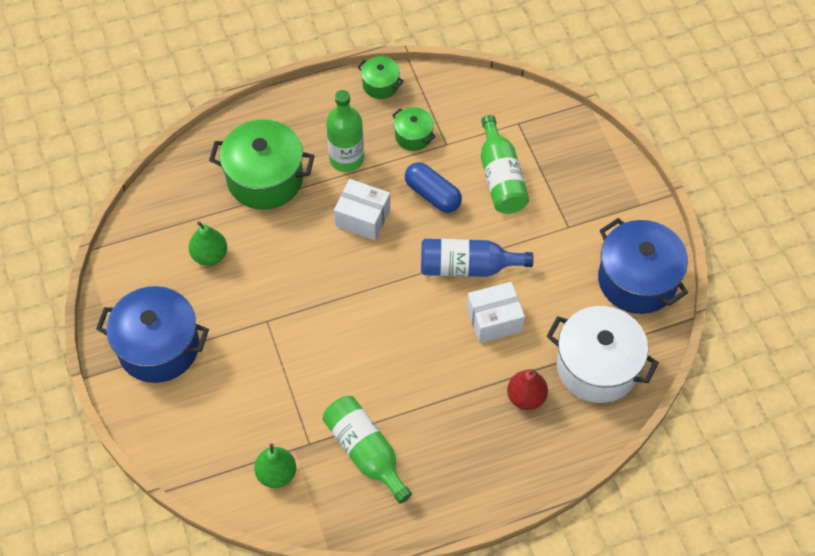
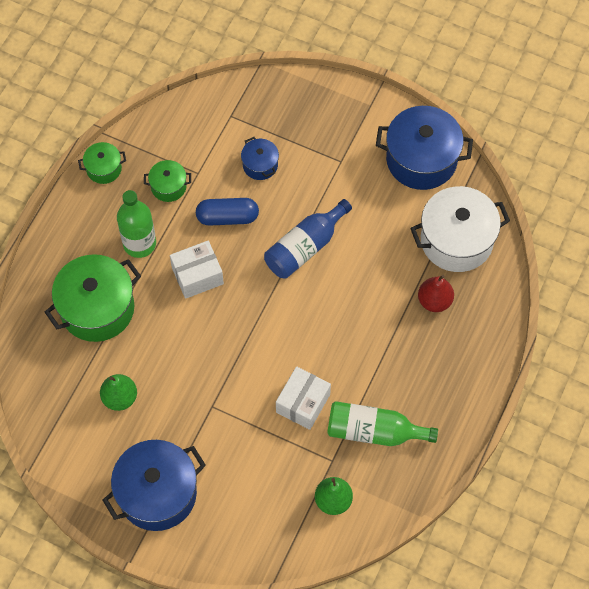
camera: 45 degrees left, 5 degrees up
white box [467,282,525,343] -> white box moved to [276,366,331,430]
green bottle [481,115,529,214] -> blue pot [241,137,279,180]

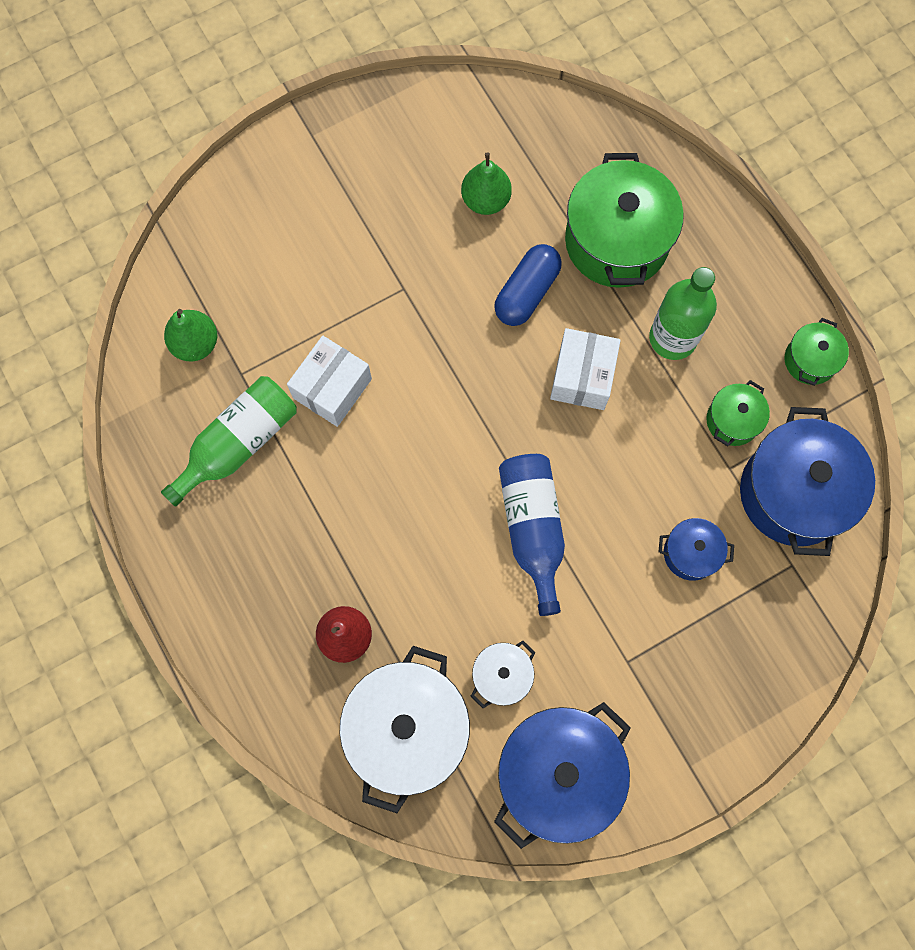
camera: 125 degrees right, 10 degrees up
blue pot [103,440,206,531] -> blue pot moved to [740,407,875,556]
blue capsule [196,198,259,226] -> blue capsule moved to [494,244,562,326]
white box [276,366,331,430] -> white box turned 60 degrees clockwise [287,336,372,427]
none -> white pot [471,641,536,708]

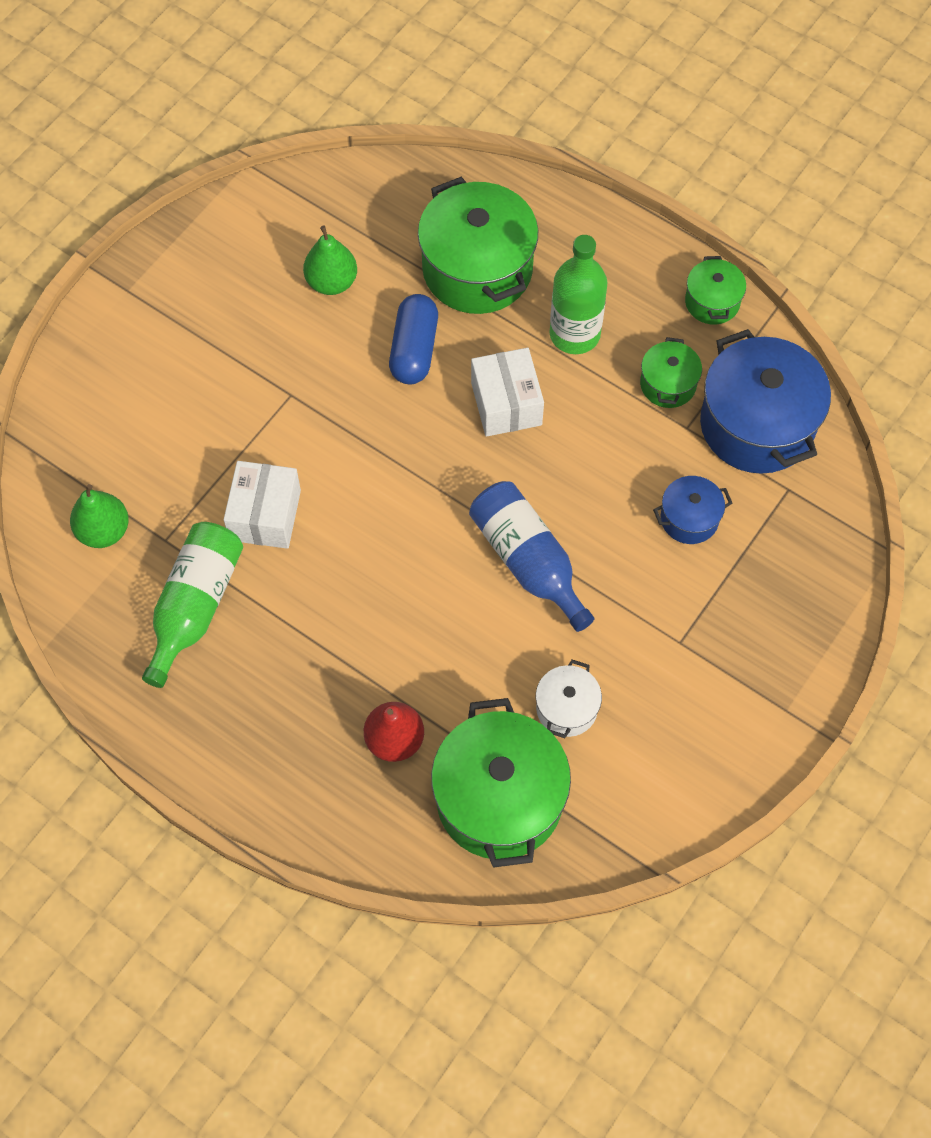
camera: 25 degrees left, 10 degrees down
white pot [339,646,470,813] -> green pot [431,698,571,868]
blue pot [494,702,631,849] -> none

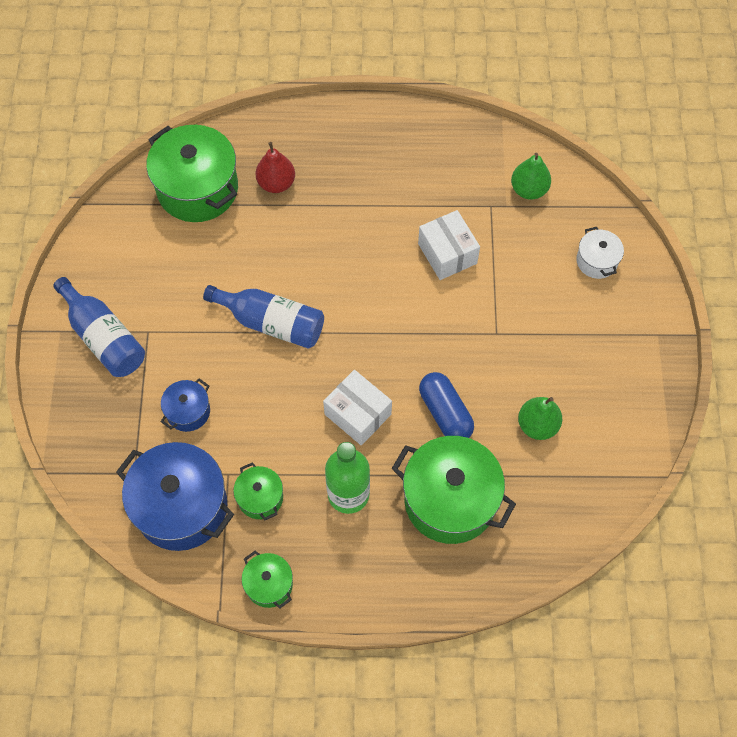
camera: 145 degrees right, 0 degrees up
green bottle [142,522,243,688] -> none
white pot [536,660,602,738] -> white pot moved to [576,227,624,279]
none -> blue bottle [53,277,145,377]

